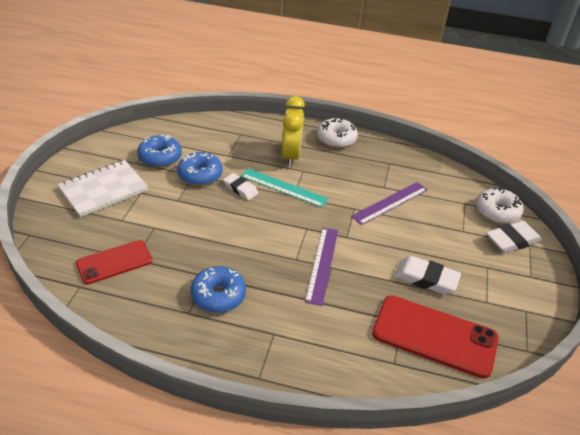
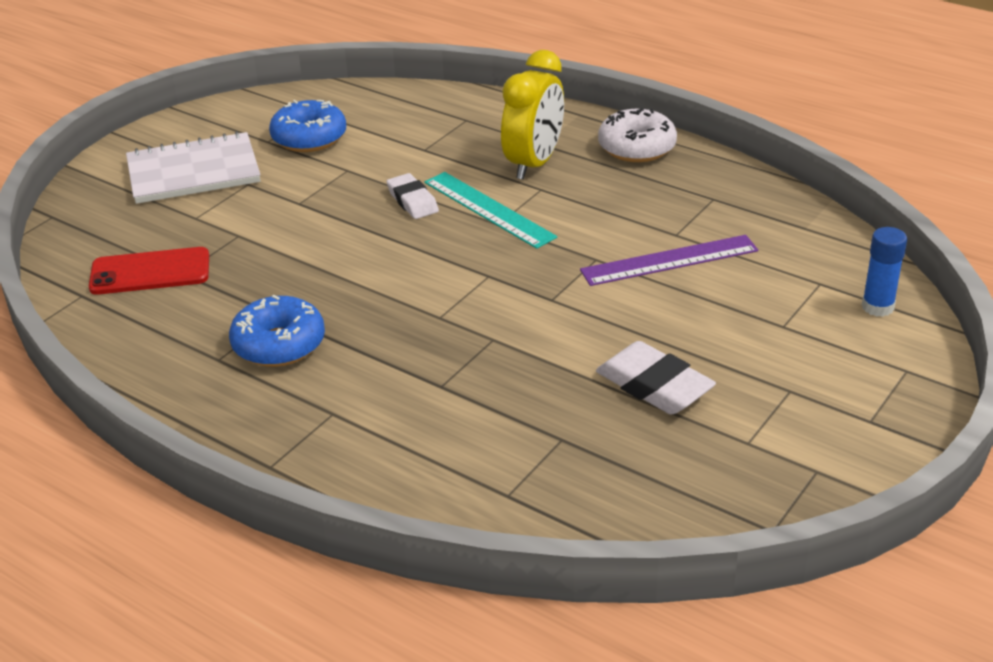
camera: 25 degrees right, 5 degrees down
blue donut [177,152,223,186] -> none
purple ruler [305,228,338,306] -> none
red phone [372,295,499,379] -> none
white donut [476,187,524,224] -> blue glue stick [862,227,907,317]
white eraser [486,221,542,253] -> none

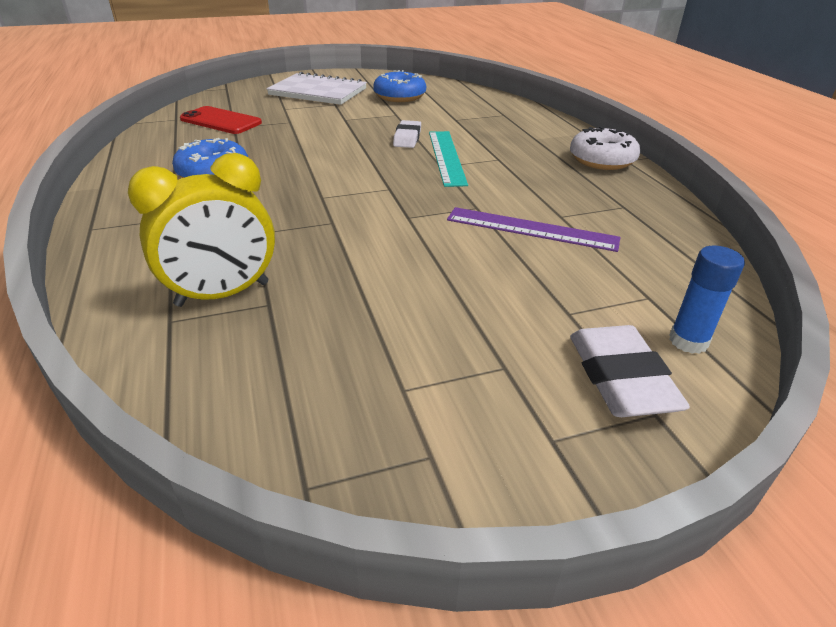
camera: 35 degrees right, 0 degrees up
yellow clock [501,50,564,180] -> yellow clock moved to [128,153,275,307]
white eraser [596,341,716,414] -> white eraser moved to [570,325,690,417]

